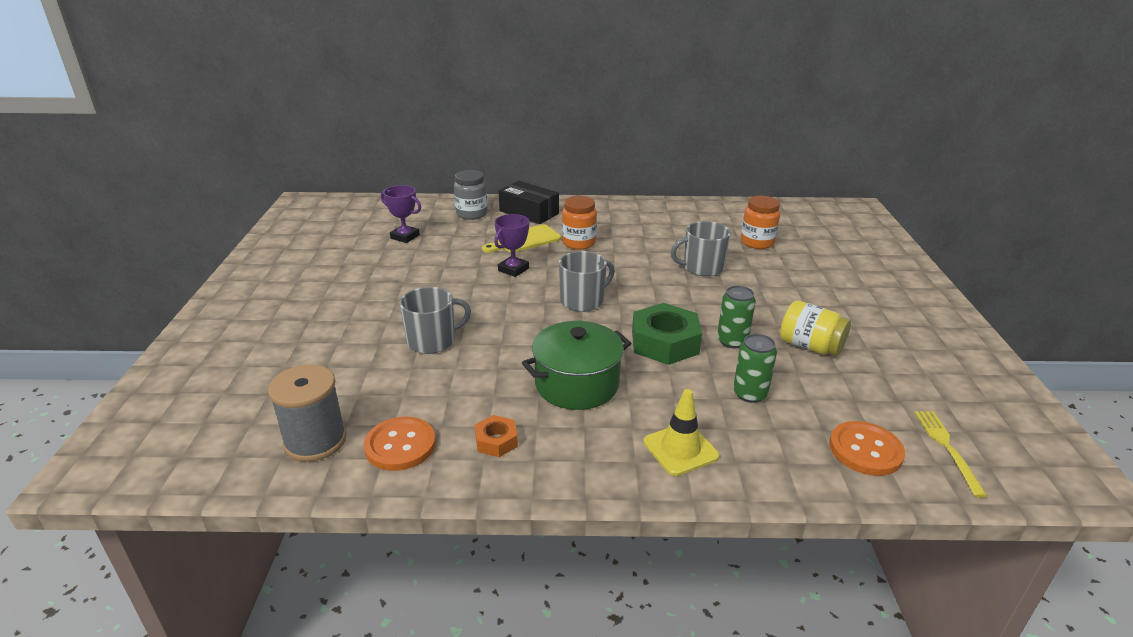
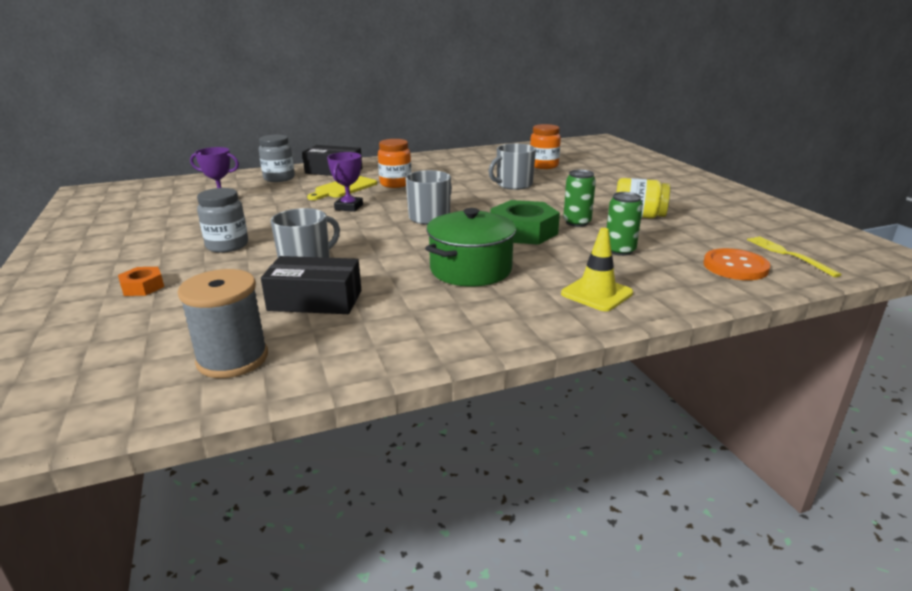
camera: 20 degrees left, 5 degrees down
orange button [364,416,436,471] -> none
orange nut [475,415,518,457] -> orange nut moved to [118,267,164,296]
none -> grey jar [197,188,248,253]
none -> black box [261,256,361,314]

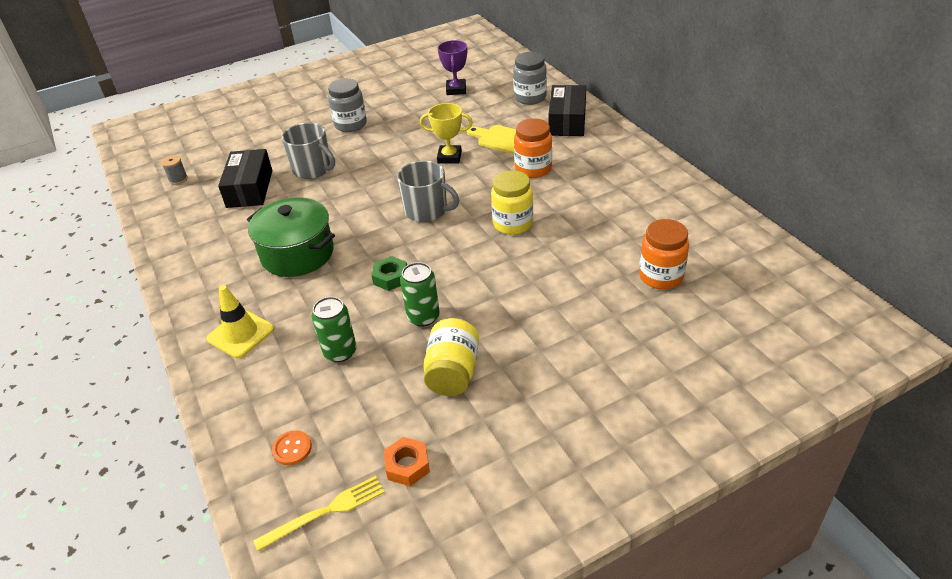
camera: 85 degrees right, 15 degrees up
orange nut [118,267,164,296] -> orange nut moved to [383,437,430,486]
grey spool [177,269,268,378] -> grey spool [161,155,188,185], size x0.45
purple trophy [327,152,363,212] -> yellow trophy [420,103,473,164]
grey mug [489,144,536,190] -> none
green nut [490,200,560,245] -> green nut [371,256,407,291], size x0.52
orange button [703,248,771,280] -> orange button [272,430,312,465], size x0.55
none -> yellow jar [491,170,533,235]

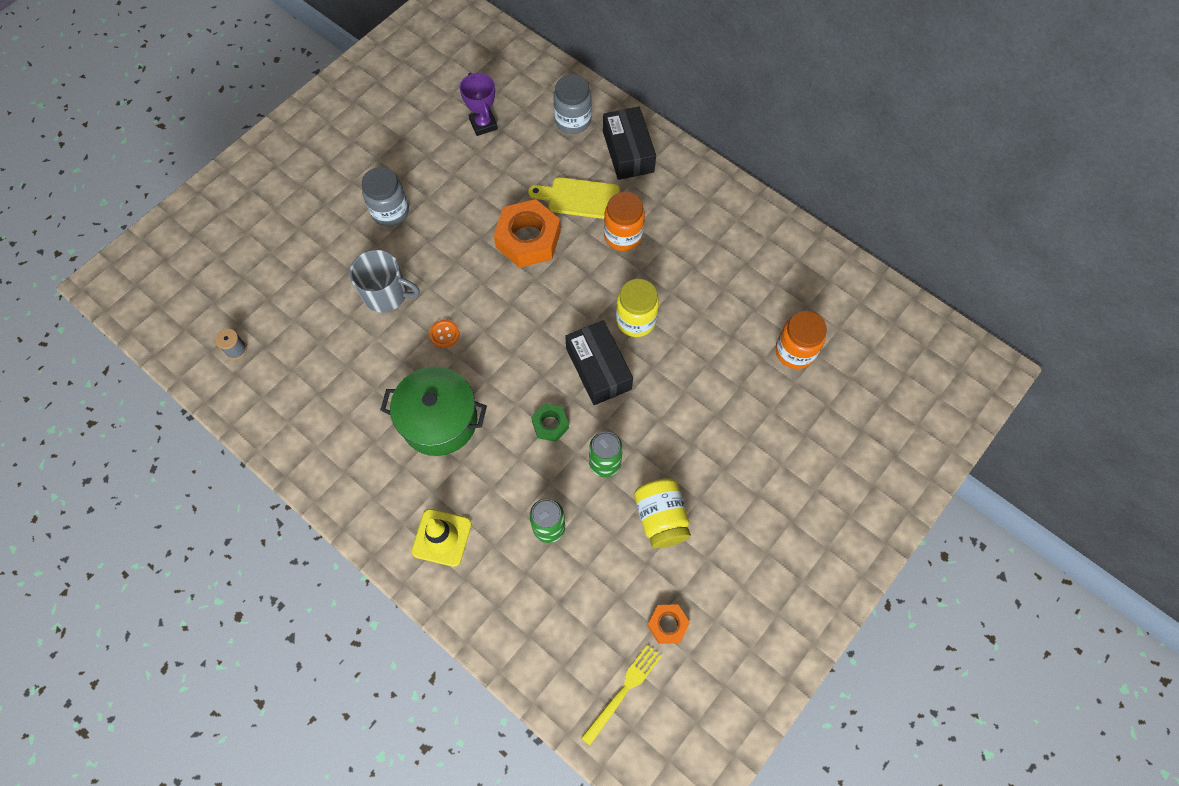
camera: 25 degrees left, 25 degrees up
black box [218,149,272,208] -> black box moved to [565,320,633,405]
orange button [272,430,312,465] -> orange button moved to [429,320,460,348]
grey mug [397,161,459,222] -> none
yellow trophy [420,103,473,164] -> orange nut [494,199,561,268]

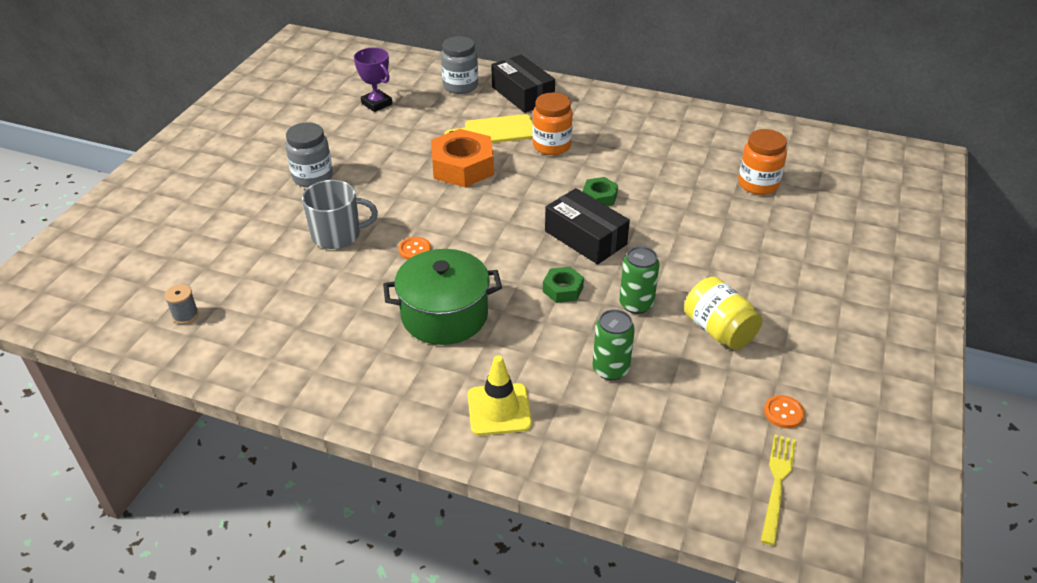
camera: 20 degrees left, 25 degrees down
yellow jar [616,279,659,337] -> green nut [583,177,618,206]
orange nut [647,604,690,644] -> orange button [764,395,805,428]

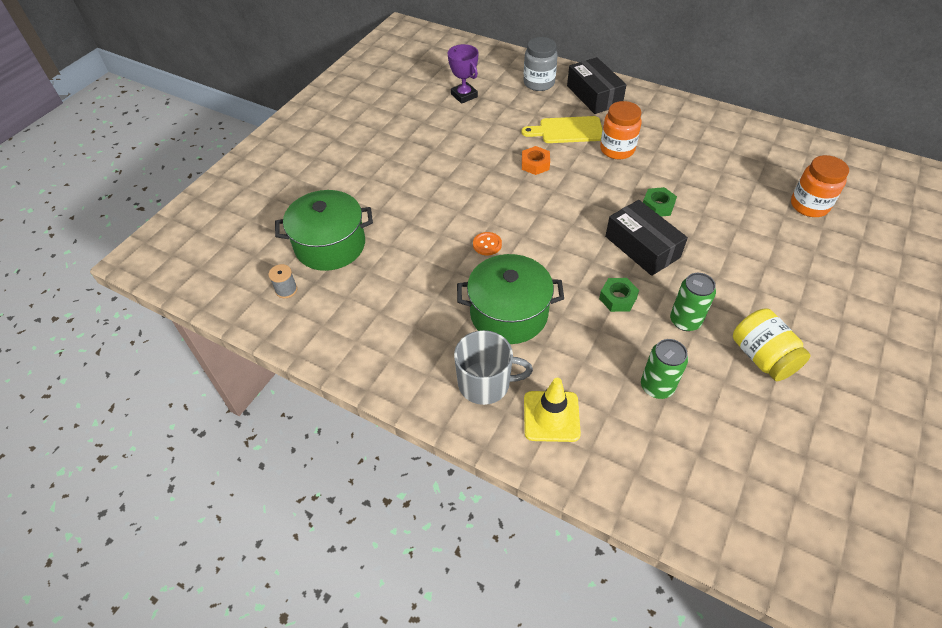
camera: 10 degrees right, 10 degrees up
grey jar [286,122,333,188] -> none
grey mug [302,180,378,249] -> grey mug moved to [454,330,533,405]
orange nut [431,129,494,187] -> orange nut [522,146,550,175], size x0.52
yellow fork [761,435,796,546] -> none
orange button [764,395,805,428] -> none
none -> green pot [275,190,373,271]

